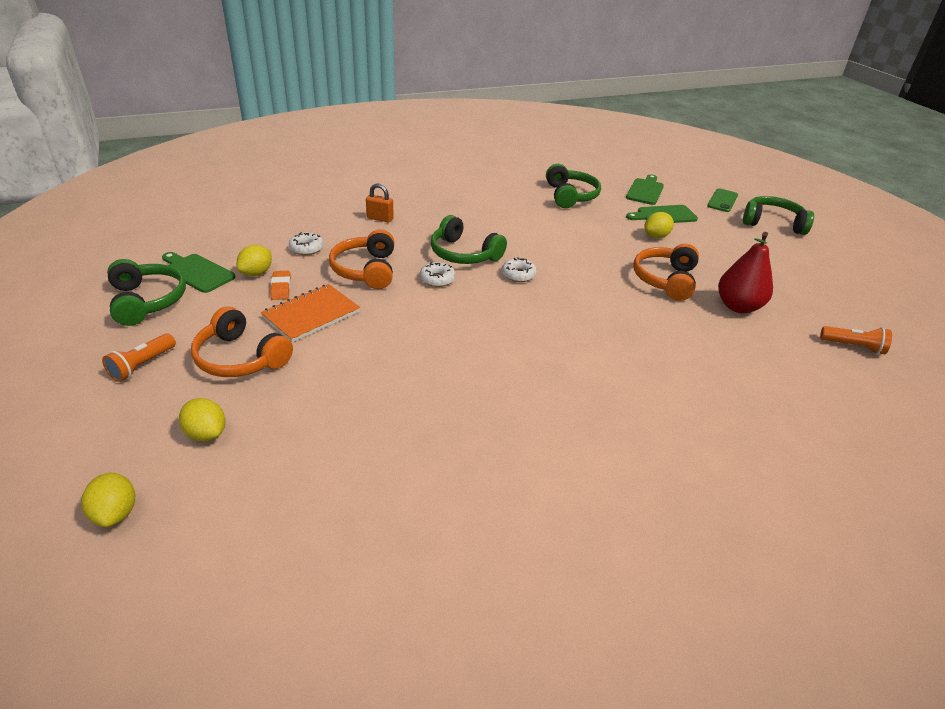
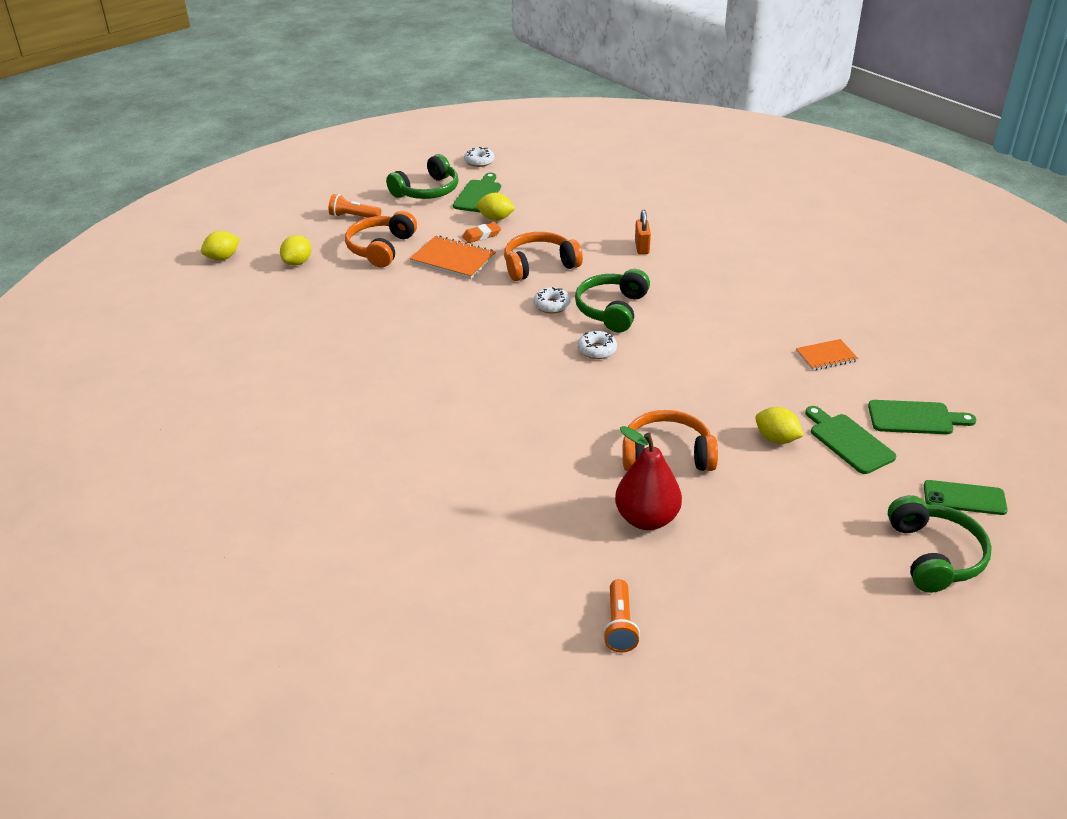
camera: 75 degrees right, 0 degrees up
white donut [289,232,324,255] -> white donut moved to [464,147,495,167]
green headphones [546,164,601,208] -> orange notebook [796,339,858,371]

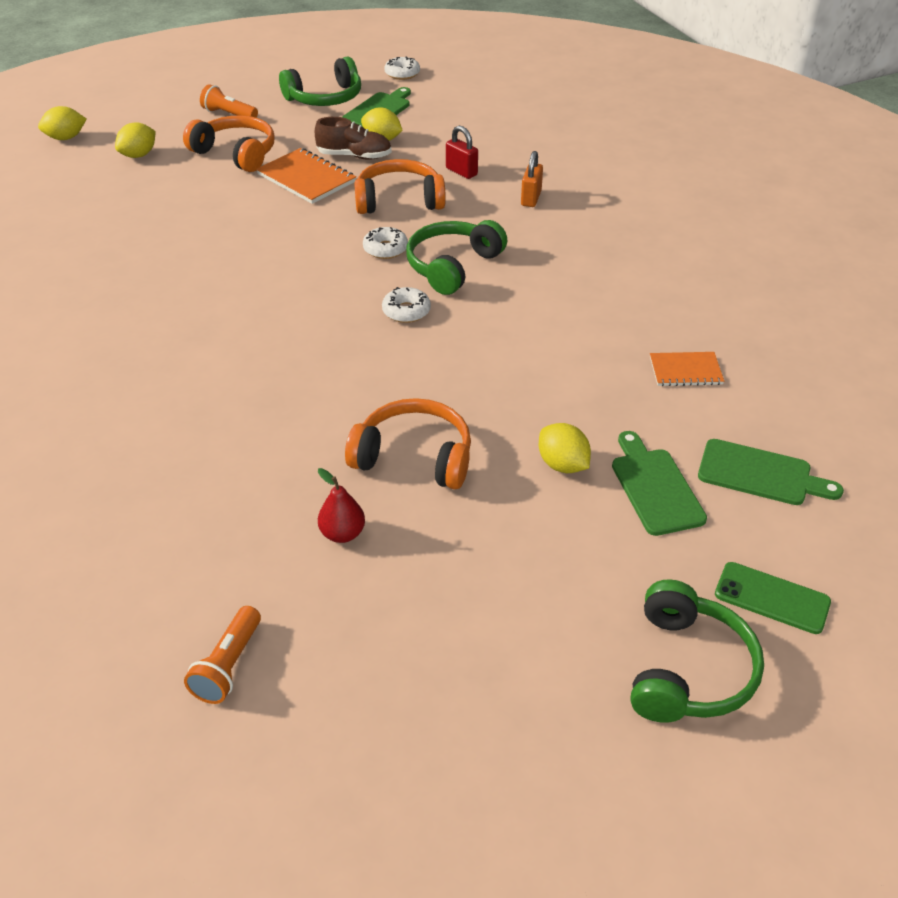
camera: 15 degrees right, 5 degrees up
orange headphones [345,211,417,268] -> orange headphones turned 90 degrees clockwise [183,115,275,172]
orange eraser [462,222,501,243] -> brown shoe [314,117,392,159]
red pear [615,426,682,530] -> red pear [318,468,365,543], size x0.55
none -> red padlock [446,126,478,179]

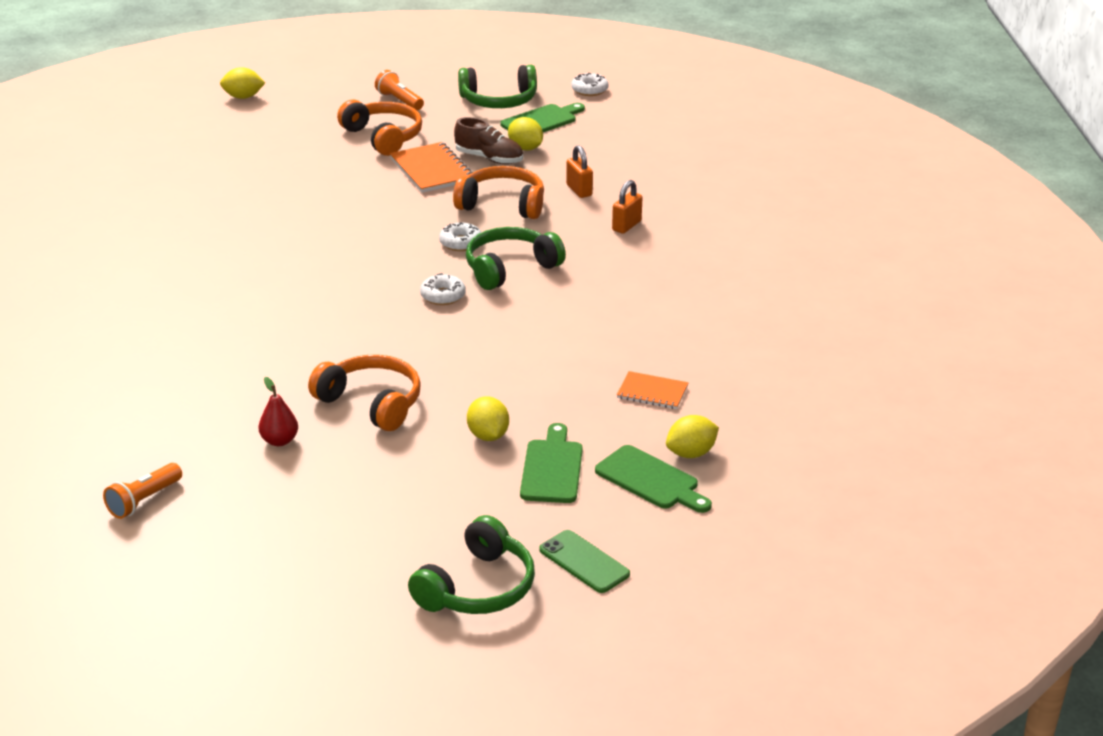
camera: 20 degrees right, 10 degrees down
yellow lemon [115,122,155,158] -> yellow lemon moved to [666,415,719,458]
red padlock [446,126,478,179] -> orange padlock [566,145,593,198]

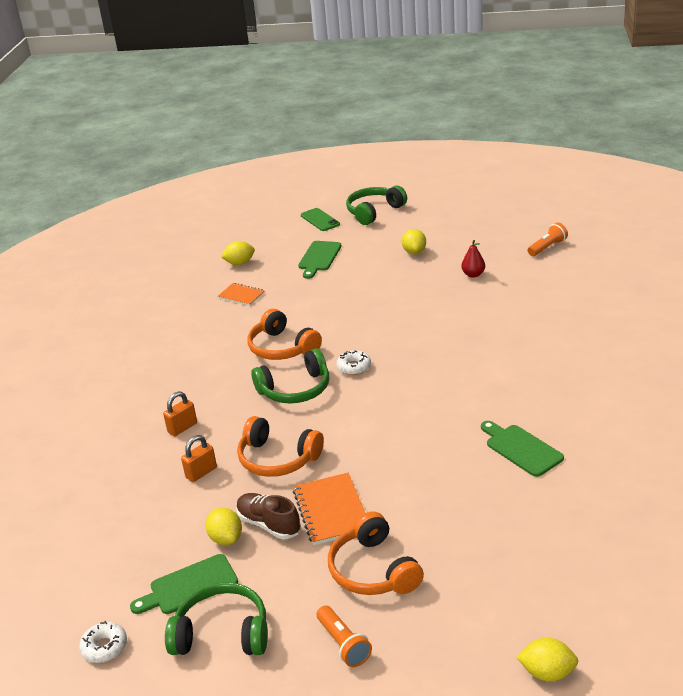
camera: 165 degrees left, 0 degrees up
orange headphones [308,355,421,431] -> orange headphones moved to [248,309,322,360]
white donut [439,222,481,251] -> none
yellow lemon [467,396,509,441] -> yellow lemon moved to [402,229,426,254]
orange padlock [566,145,593,198] -> orange padlock turned 60 degrees clockwise [181,435,217,482]
green cutting board [595,445,712,513] -> green cutting board moved to [481,421,564,477]

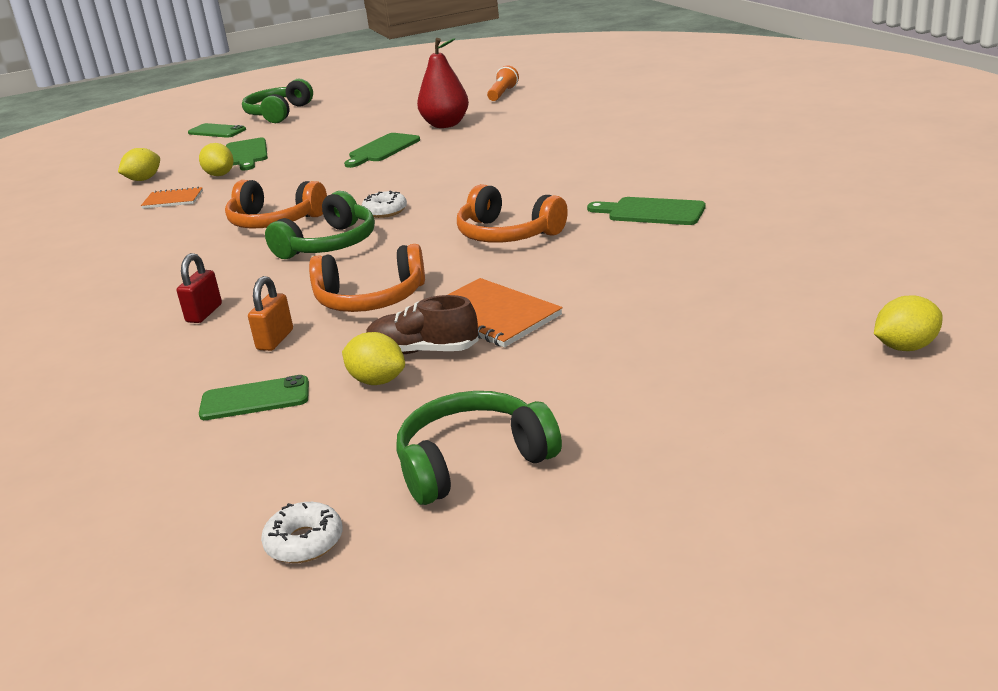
camera: 30 degrees left, 5 degrees down
green cutting board [130,554,238,614] -> green cutting board moved to [344,133,420,168]
orange padlock [163,391,197,436] -> red padlock [177,253,222,323]
orange flashlight [317,606,372,667] -> none
orange headphones [328,511,424,595] -> orange headphones moved to [457,184,568,243]
yellow lemon [402,229,426,254] -> yellow lemon moved to [199,143,234,176]
red pear [461,240,485,278] -> red pear [417,38,469,128], size x1.80
none -> green phone [199,375,309,420]

